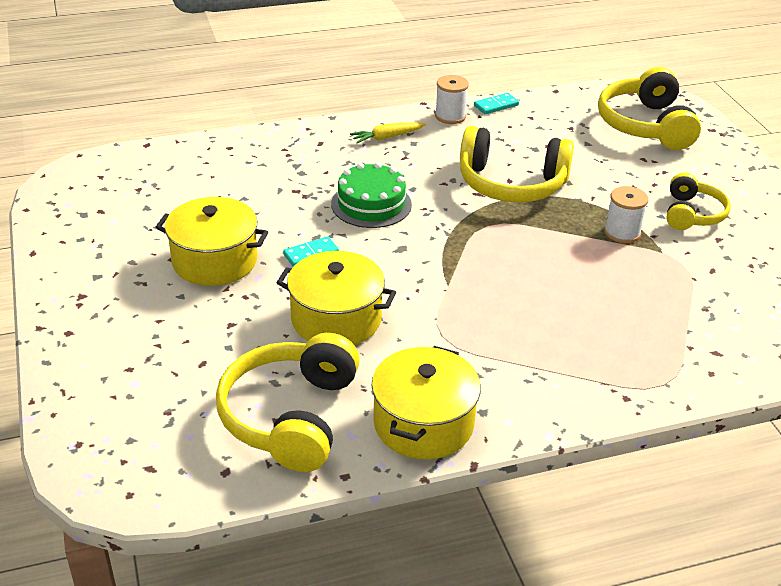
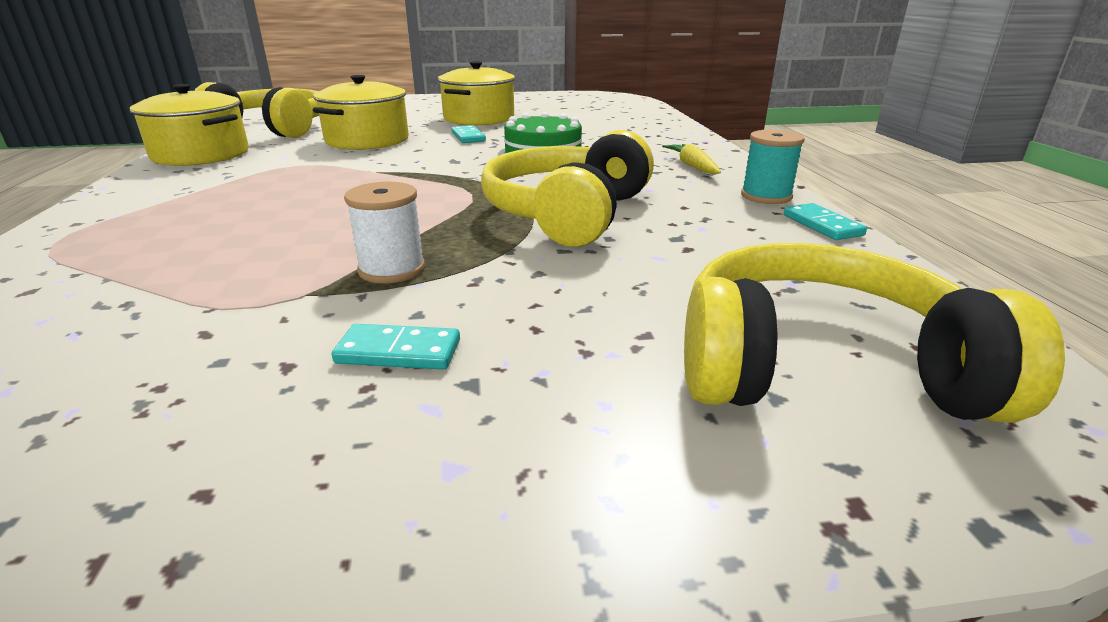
camera: 100 degrees right, 10 degrees down
white spool [435,75,469,124] -> turquoise spool [741,130,805,204]
yellow headphones [666,172,731,230] -> turquoise domino [332,324,460,370]

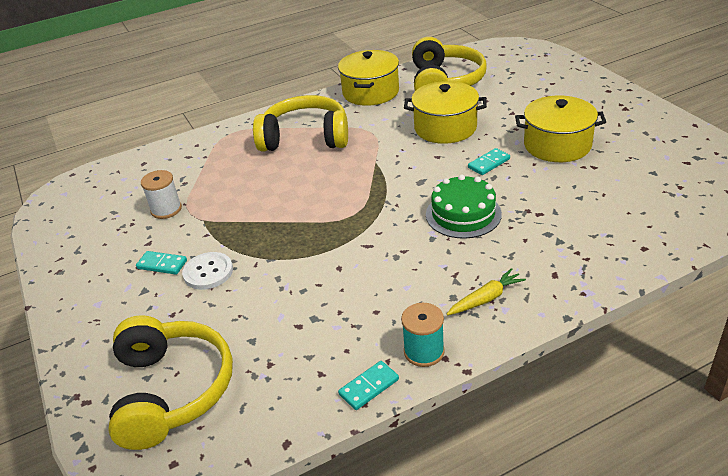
camera: 75 degrees right, 10 degrees up
turquoise domino [332,324,460,370] -> turquoise domino turned 60 degrees counterclockwise [136,251,187,275]
white spool [344,182,425,283] -> white spool moved to [141,170,182,219]
yellow headphones [481,130,654,247] -> yellow headphones moved to [253,95,348,152]
none -> white button [182,252,233,290]

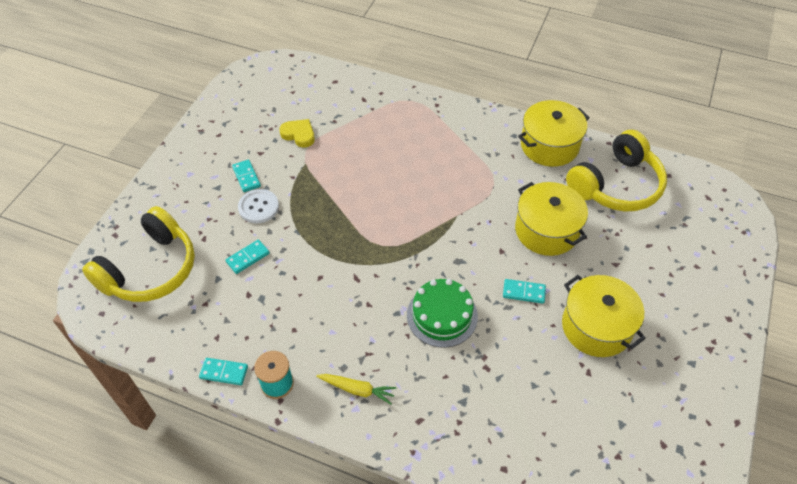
camera: 45 degrees right, 15 degrees up
white spool [141,170,182,219] -> yellow heart [279,119,315,148]
yellow headphones [253,95,348,152] -> none
none -> turquoise domino [226,239,269,274]

